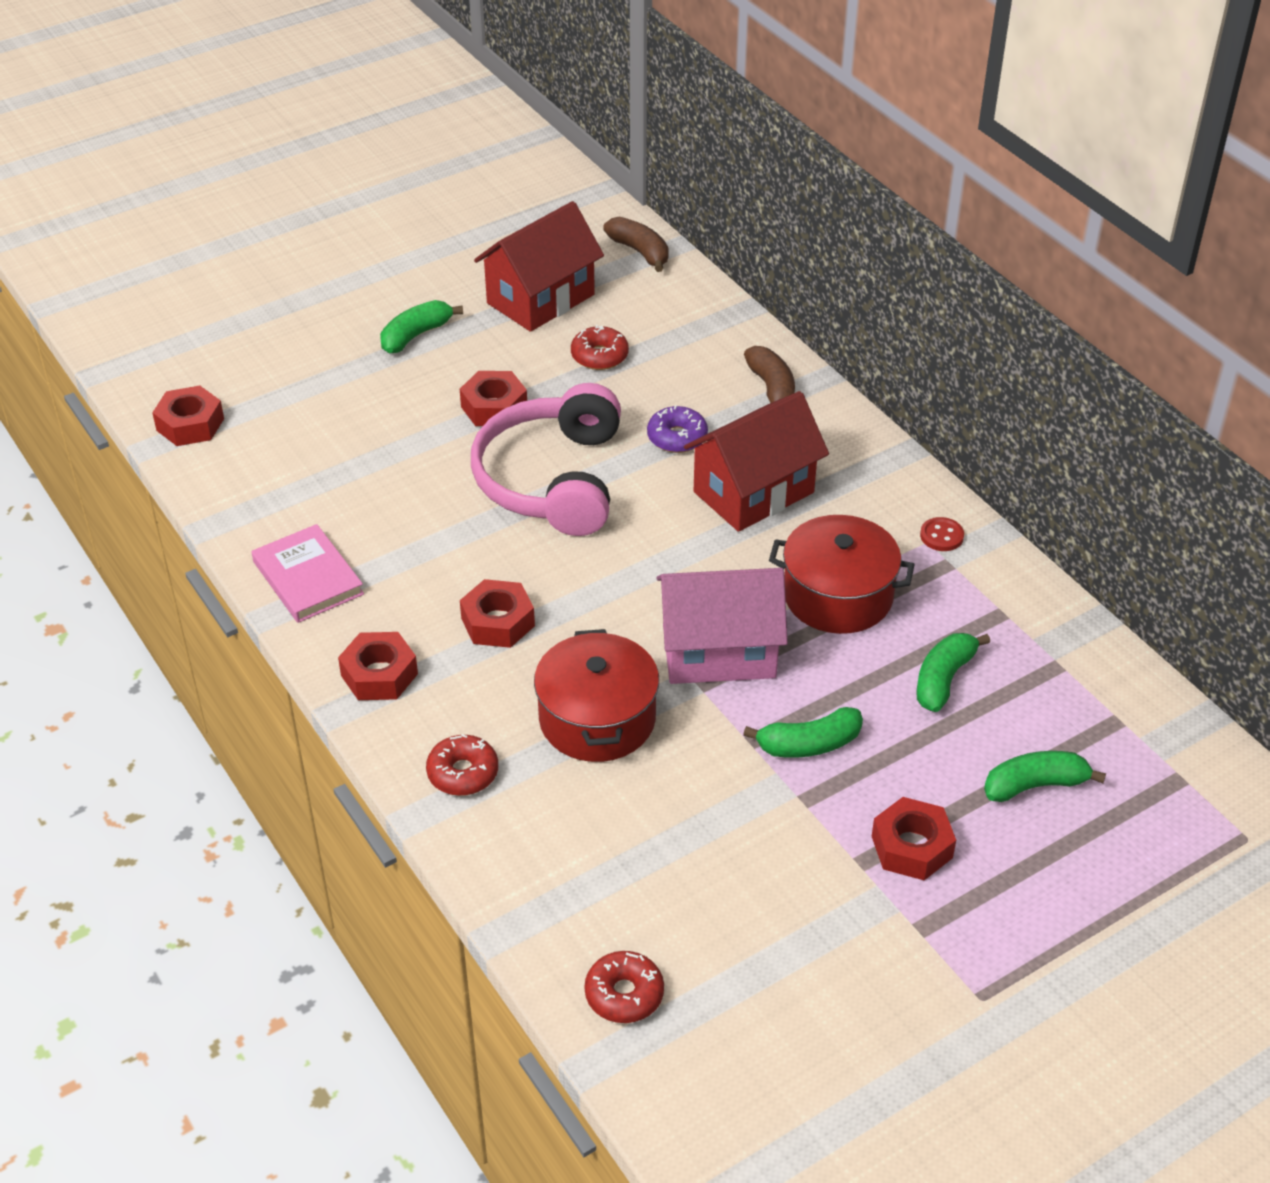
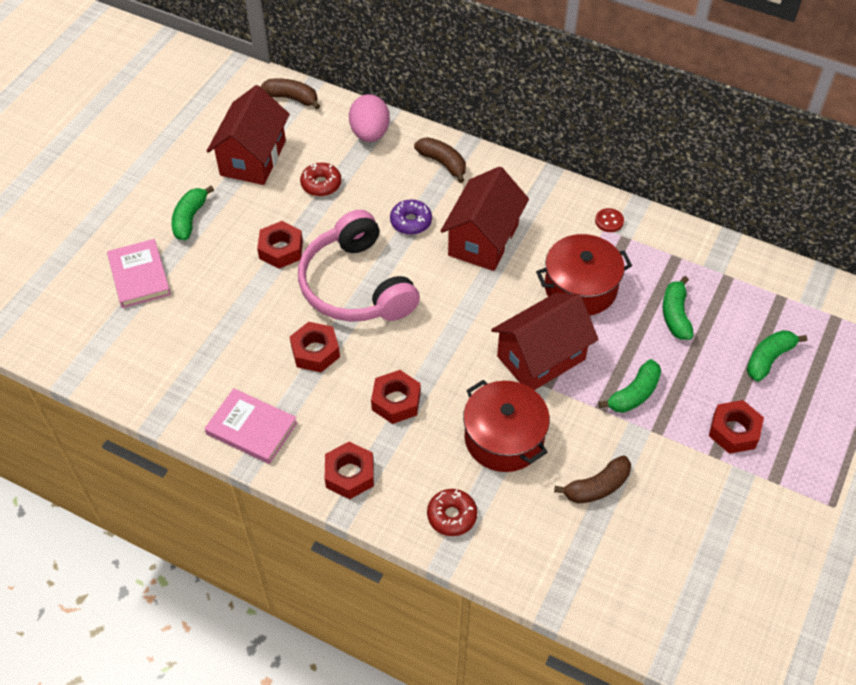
camera: 30 degrees left, 10 degrees up
red nut [152,386,224,446] -> red nut moved to [290,322,340,372]
red donut [585,951,664,1023] -> none
pink house [657,568,788,684] -> red house [491,293,599,390]
none -> pink book [107,239,171,308]
none -> pink egg [349,94,390,142]
none -> brown banana [554,455,631,503]

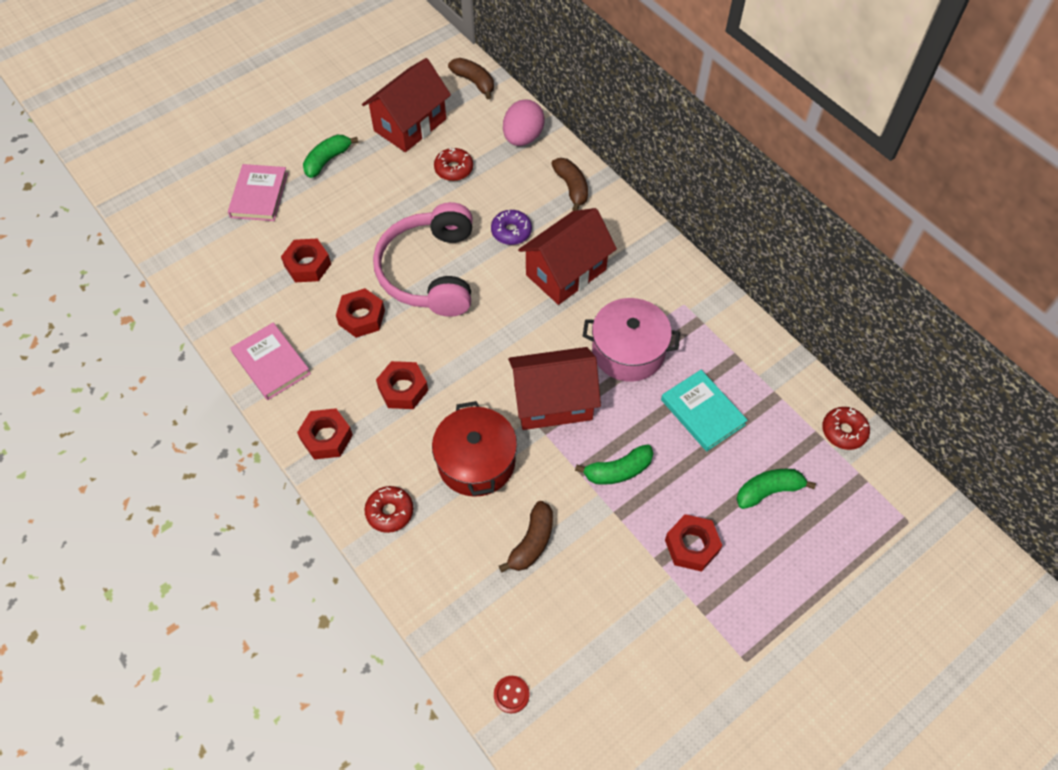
camera: 25 degrees right, 5 degrees up
red nut [257,221,303,269] -> red nut moved to [281,239,331,282]
red pot [536,234,632,316] -> pink pot [583,298,680,382]
brown banana [554,455,631,503] -> brown banana turned 60 degrees counterclockwise [499,501,553,572]
red button [595,208,624,232] -> red button moved to [494,676,530,713]
green banana [663,276,693,340] -> turquoise book [661,370,748,451]
none -> red donut [822,407,870,450]

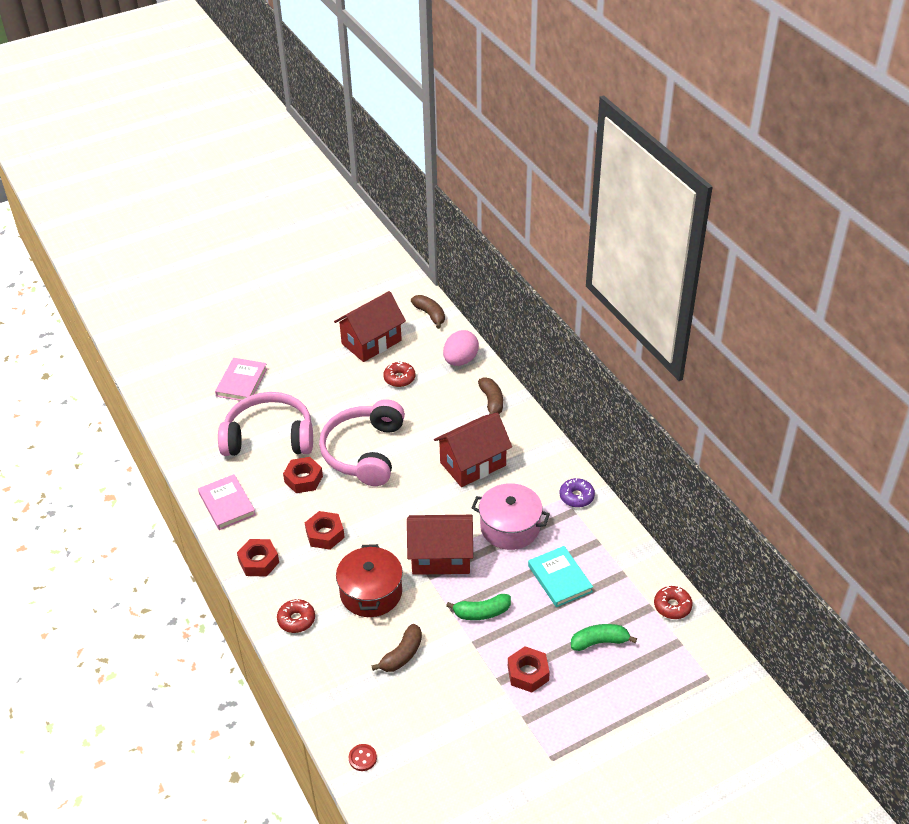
camera: 10 degrees right, 15 degrees down
red nut [281,239,331,282] -> pink headphones [218,392,313,456]
green banana [303,135,358,178] -> none
purple donut [491,210,532,245] -> purple donut moved to [560,478,595,508]

